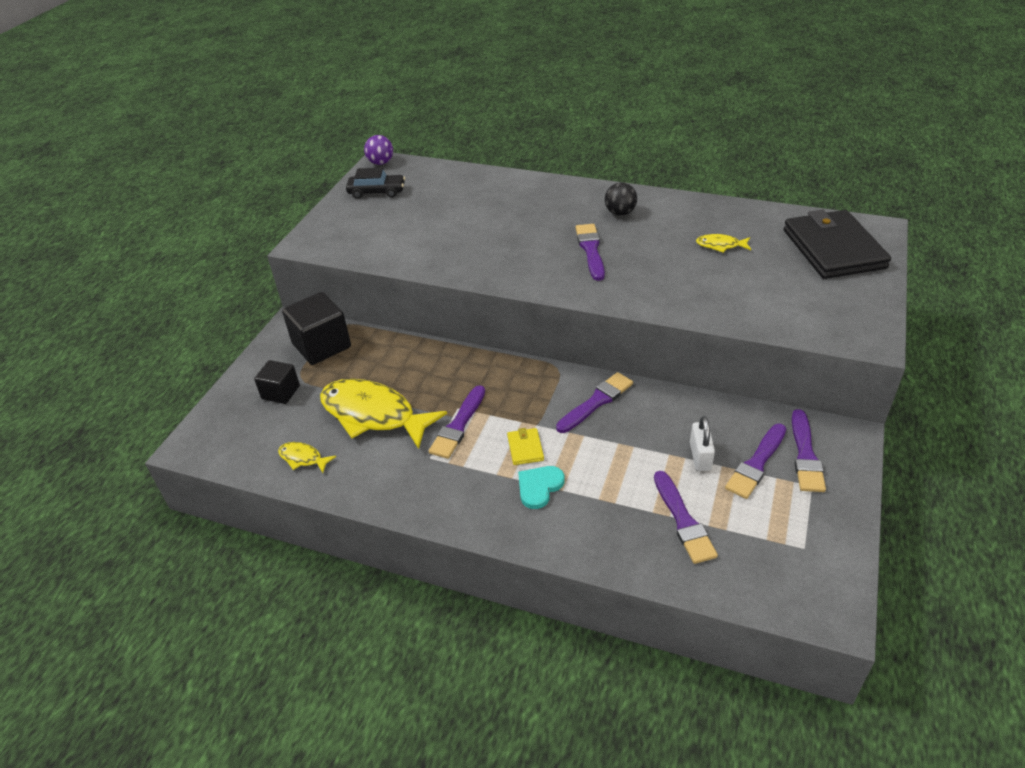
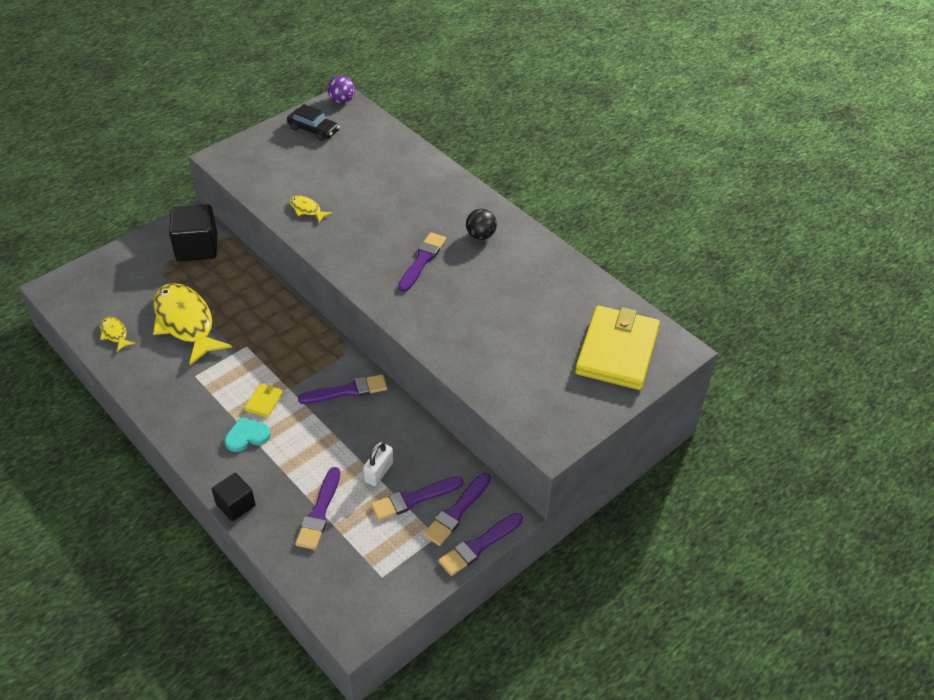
camera: 25 degrees right, 5 degrees up
black cube [254,360,300,404] -> black cube moved to [212,473,256,521]
purple brush [429,385,485,459] -> purple brush moved to [438,513,523,576]
yellow fish [696,234,751,253] -> yellow fish moved to [289,195,332,223]
black wallet [784,209,891,279] -> yellow wallet [575,306,660,390]

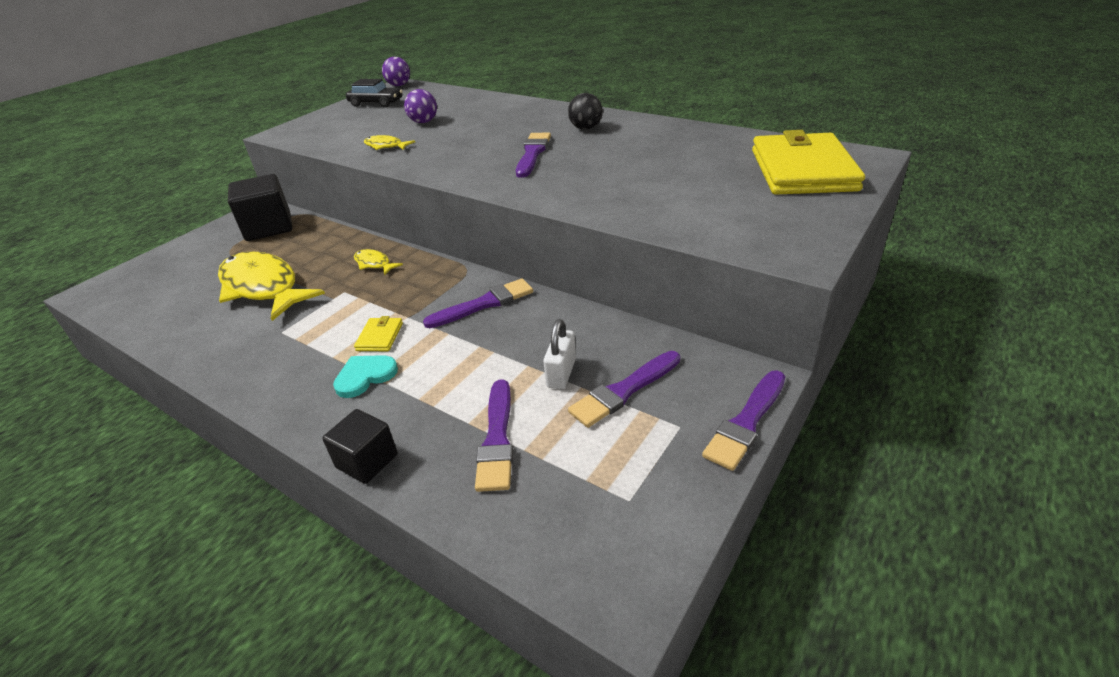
camera: 10 degrees left, 10 degrees down
yellow fish [100,317,135,352] -> yellow fish moved to [354,249,403,276]
purple brush [423,473,491,546] -> none
none -> purple ball [404,89,437,123]

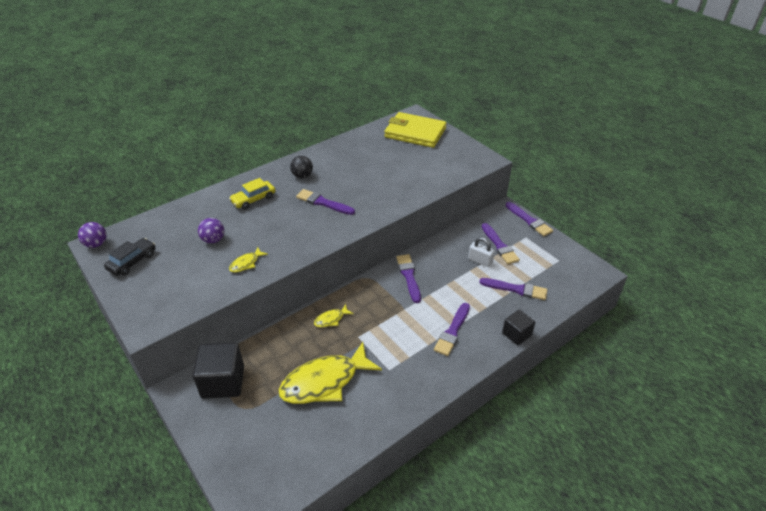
camera: 75 degrees left, 5 degrees up
turquoise heart [333,355,398,398] -> purple brush [434,303,470,356]
yellow wallet [354,316,403,351] -> none
none -> yellow car [229,178,276,210]

